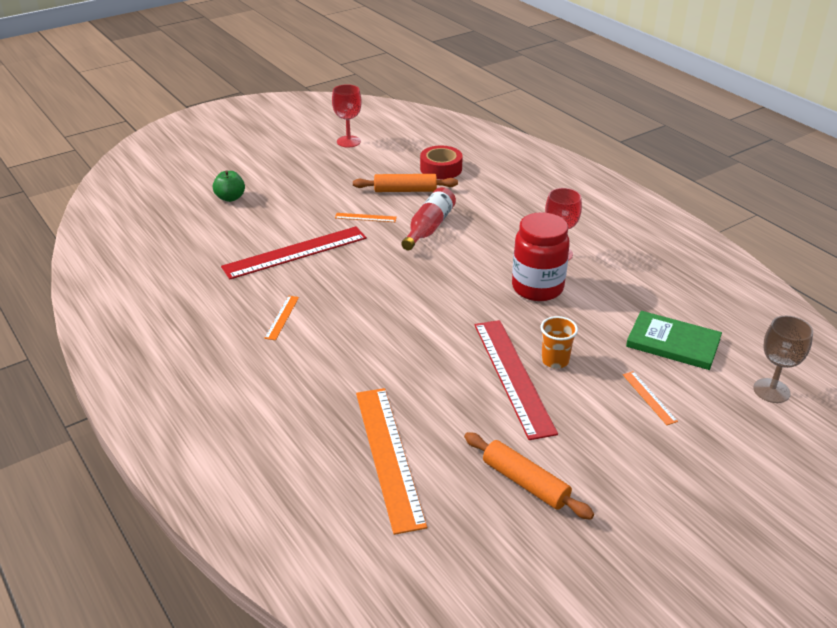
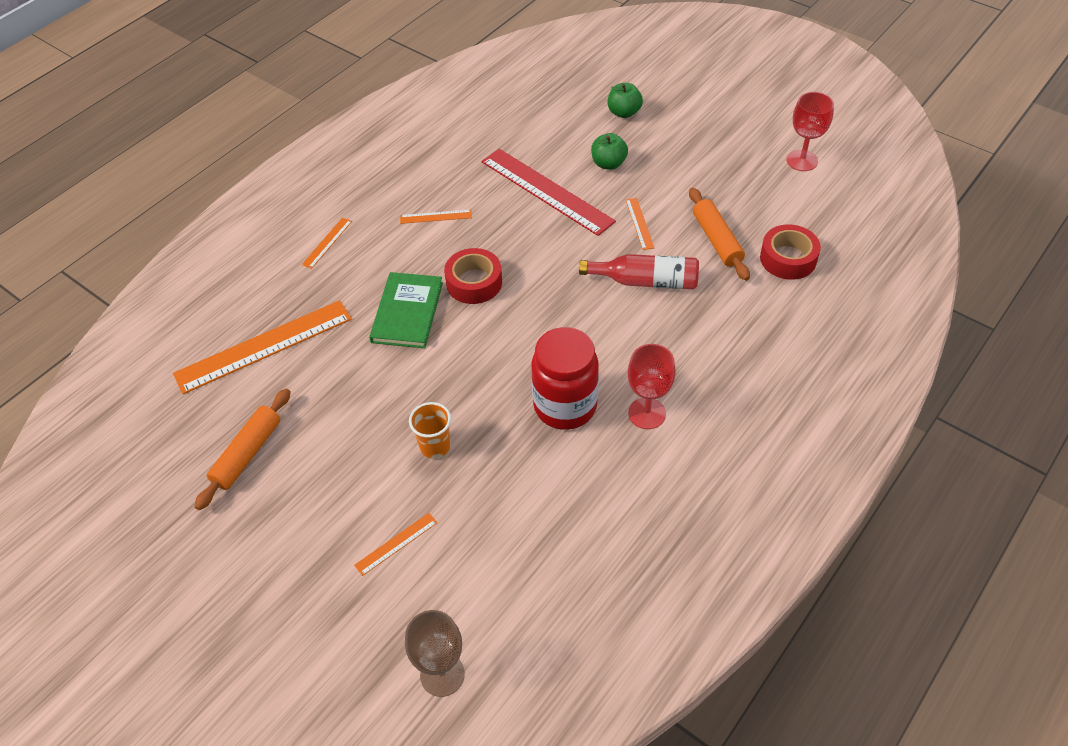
camera: 75 degrees right, 15 degrees up
red ruler [475,320,558,440] -> none
green book [626,311,722,370] -> green book moved to [369,272,443,348]
none -> orange ruler [302,218,352,269]
none -> red tape [444,248,502,304]
none -> green apple [591,133,628,170]

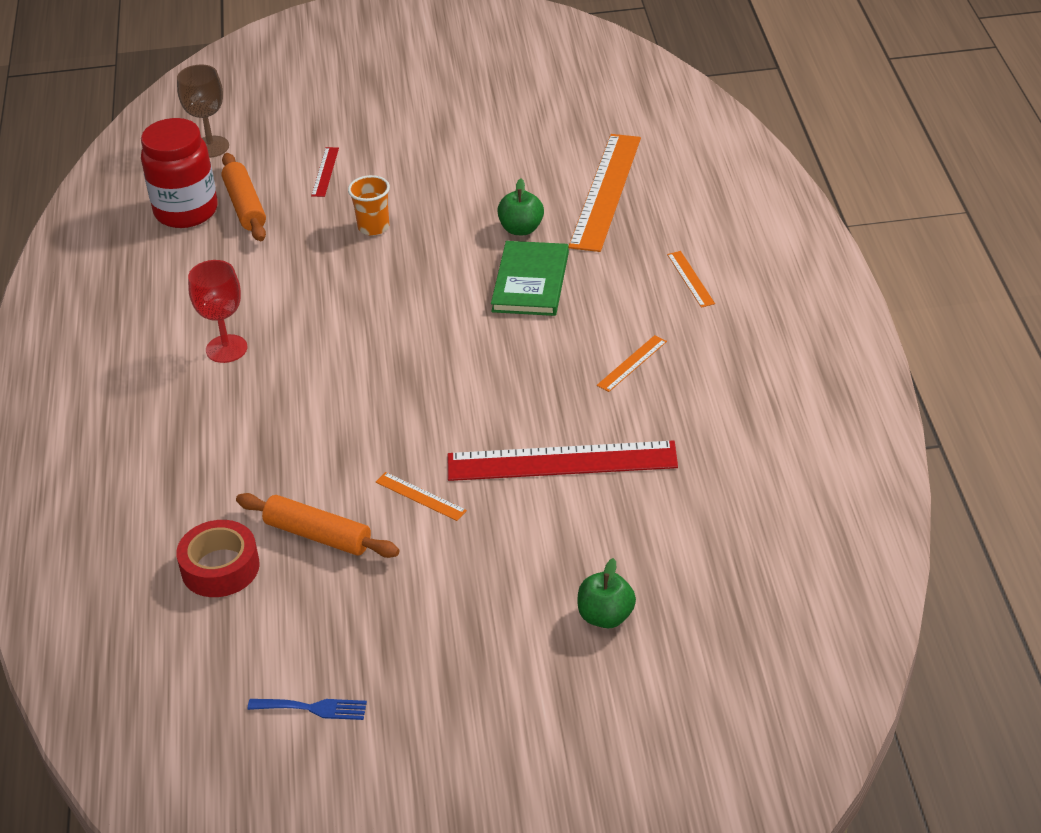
camera: 135 degrees right, 10 degrees down
orange rolling pin [194,388,291,510] -> orange rolling pin moved to [221,153,266,241]
orange ruler [354,513,438,576] -> red ruler [311,147,339,197]
green book [369,272,443,348] -> green book turned 45 degrees clockwise [491,241,569,316]
red tape [444,248,502,304] -> none
red jar [531,327,599,430] -> red jar moved to [141,118,218,228]
red bottle [579,254,699,290] -> none
green apple [591,133,628,170] -> green apple moved to [497,178,544,235]
red goblet [787,92,834,171] -> blue fork [248,699,367,720]

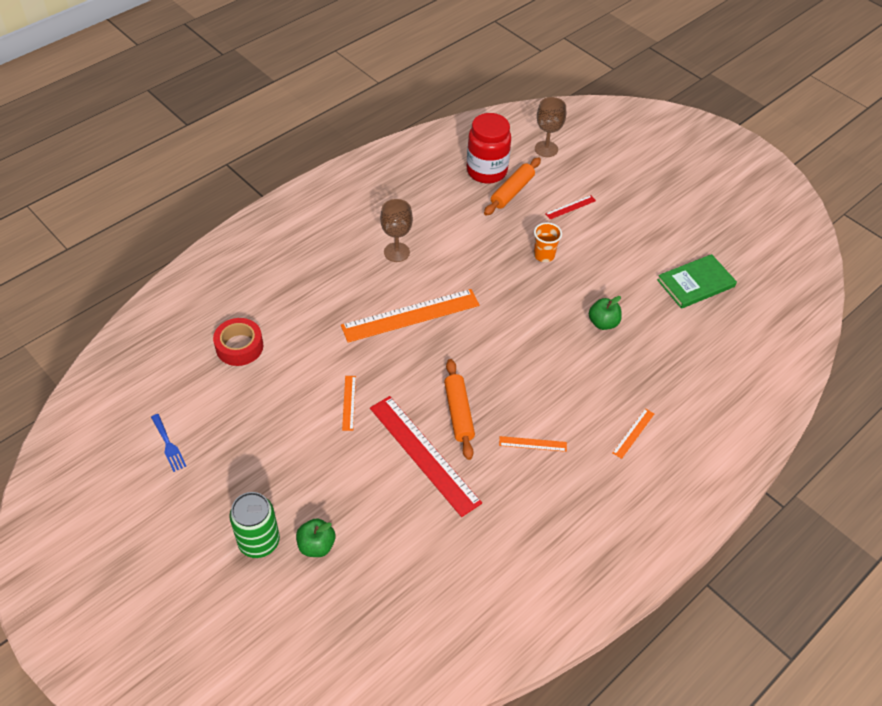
camera: 50 degrees right, 10 degrees up
red goblet [188,260,247,363] -> brown goblet [380,199,413,262]
orange rolling pin [236,493,399,558] -> orange rolling pin moved to [444,359,475,460]
green book [491,241,569,316] -> green book moved to [657,254,737,309]
orange ruler [568,134,641,252] -> orange ruler moved to [341,289,480,343]
none -> green can [229,492,280,558]

